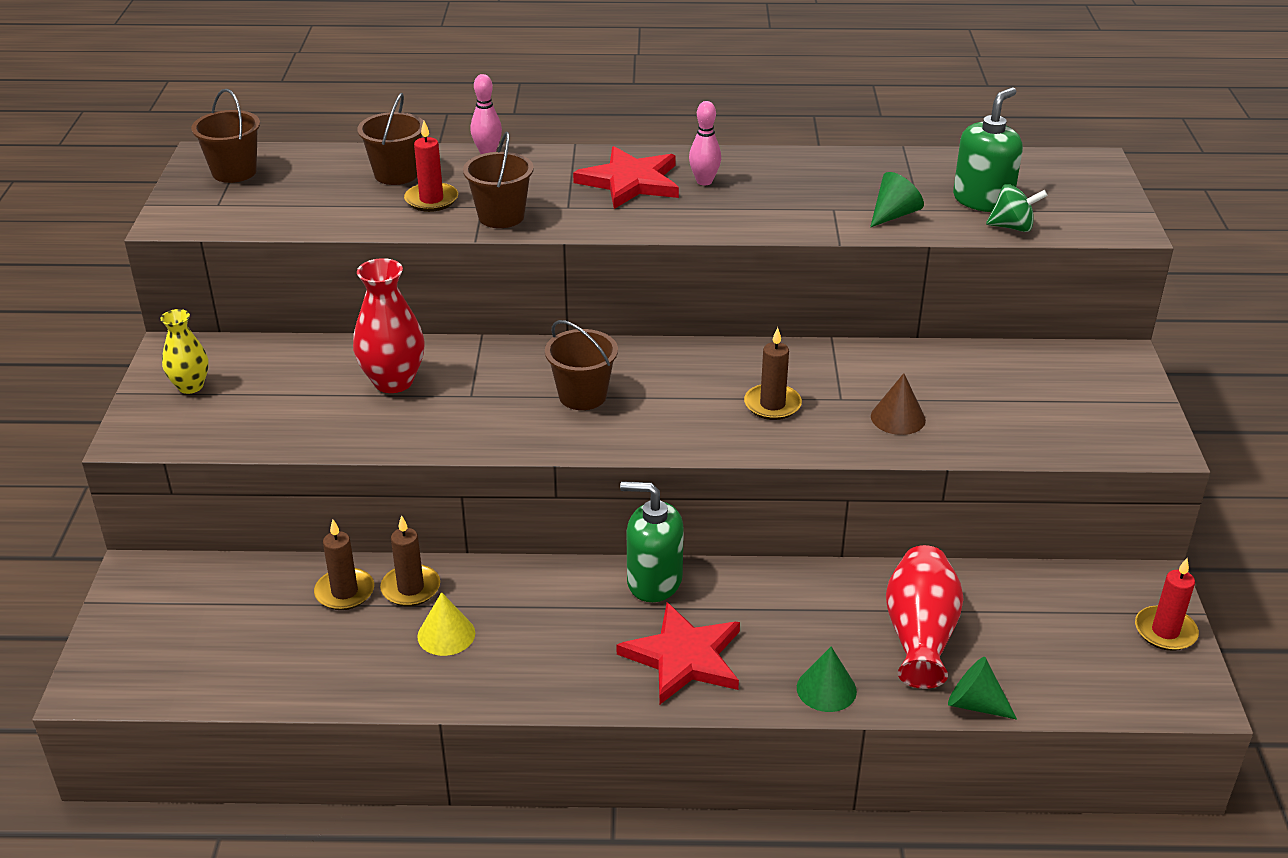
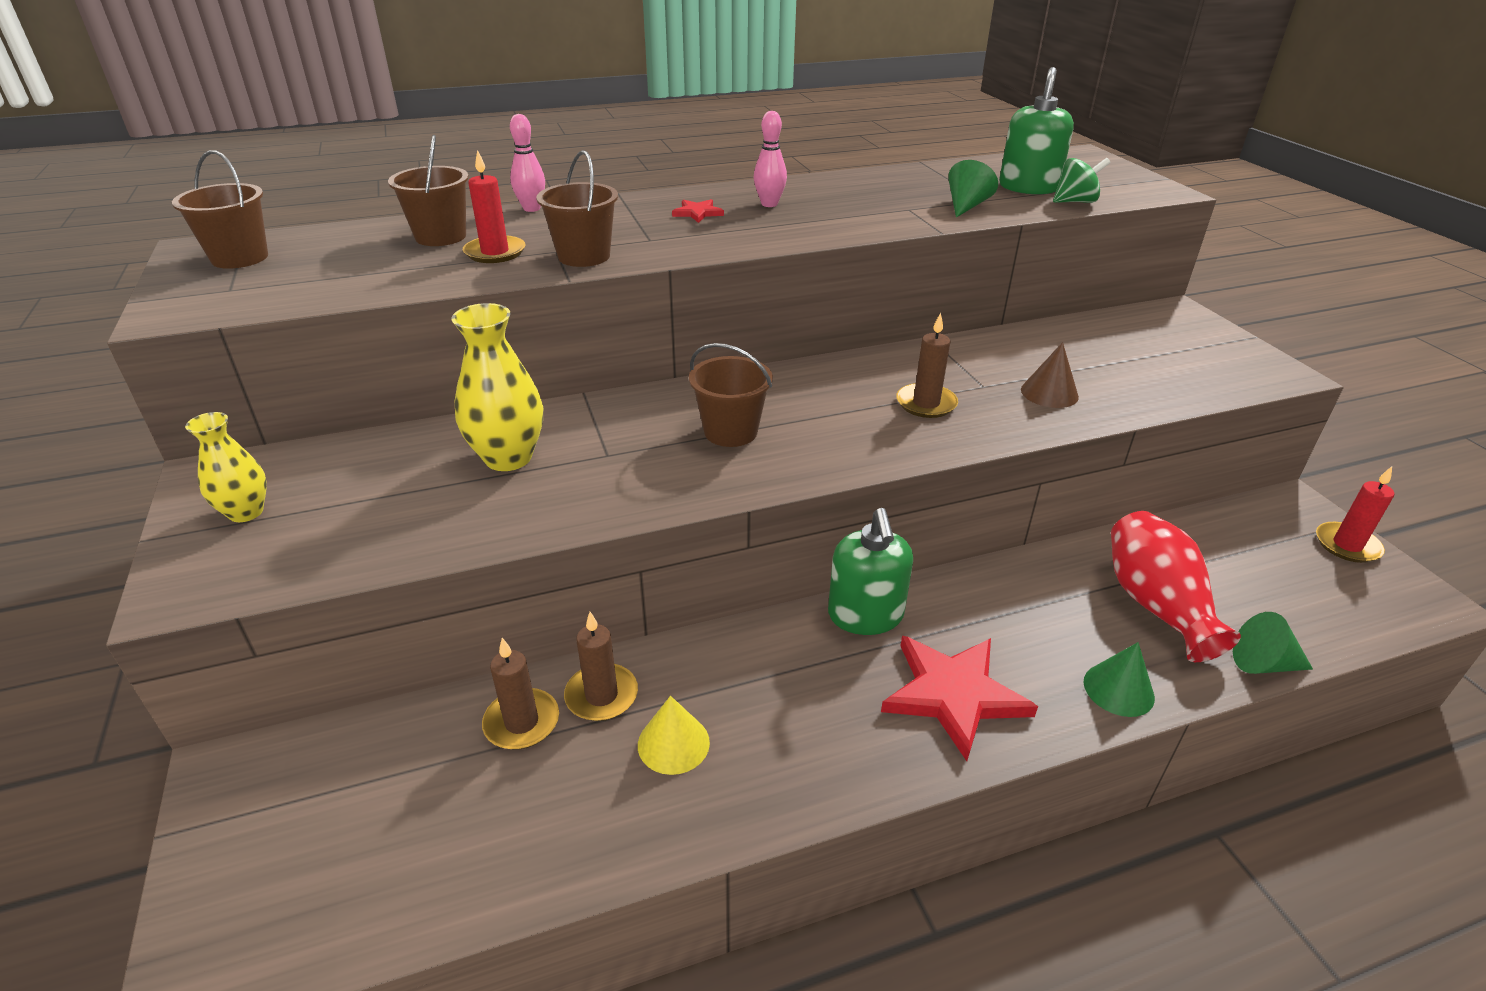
camera: 20 degrees left, 0 degrees up
red vase [353,258,425,393] -> yellow vase [451,303,543,471]
red star [573,146,679,209] -> red star [672,199,724,223], size x0.45
green soap dispenser [620,481,684,602] -> green soap dispenser turned 90 degrees counterclockwise [828,508,913,635]

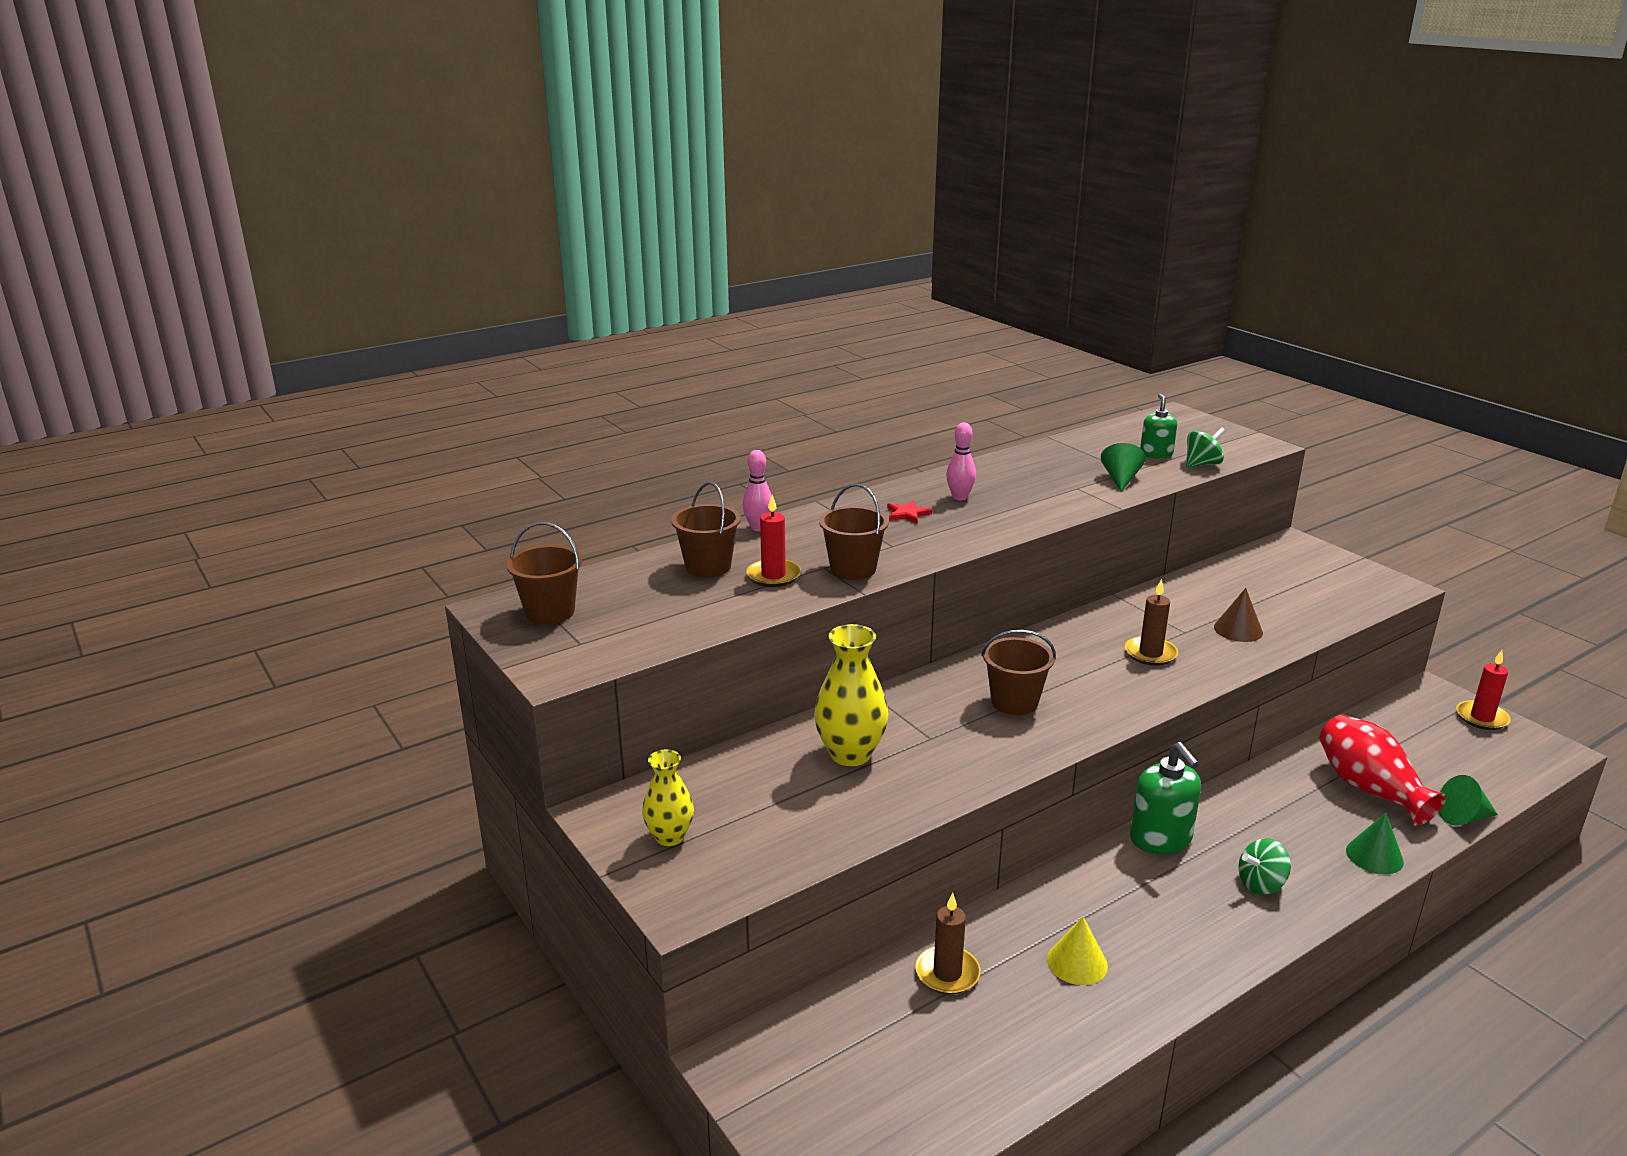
camera: 15 degrees left, 10 degrees down
brown candle [564,612,638,721] -> none
red star [881,636,1038,761] -> green spinning top [1238,838,1291,894]
green soap dispenser [999,67,1074,195] -> green soap dispenser [1140,394,1177,459], size x0.63

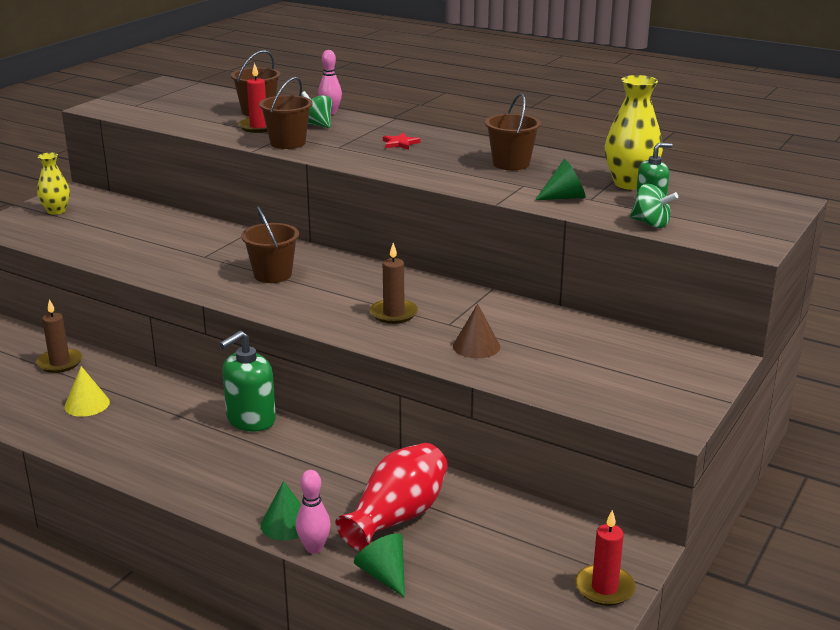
camera: 65 degrees right, 0 degrees up
brown bucket [506,522,582,624] -> brown bucket moved to [485,93,541,170]
yellow vase [814,624,888,766] -> yellow vase moved to [605,75,663,190]
pink bowling pin [946,423,976,501] -> pink bowling pin moved to [296,470,331,554]
green spinning top [1238,838,1291,894] -> green spinning top moved to [301,91,332,128]

